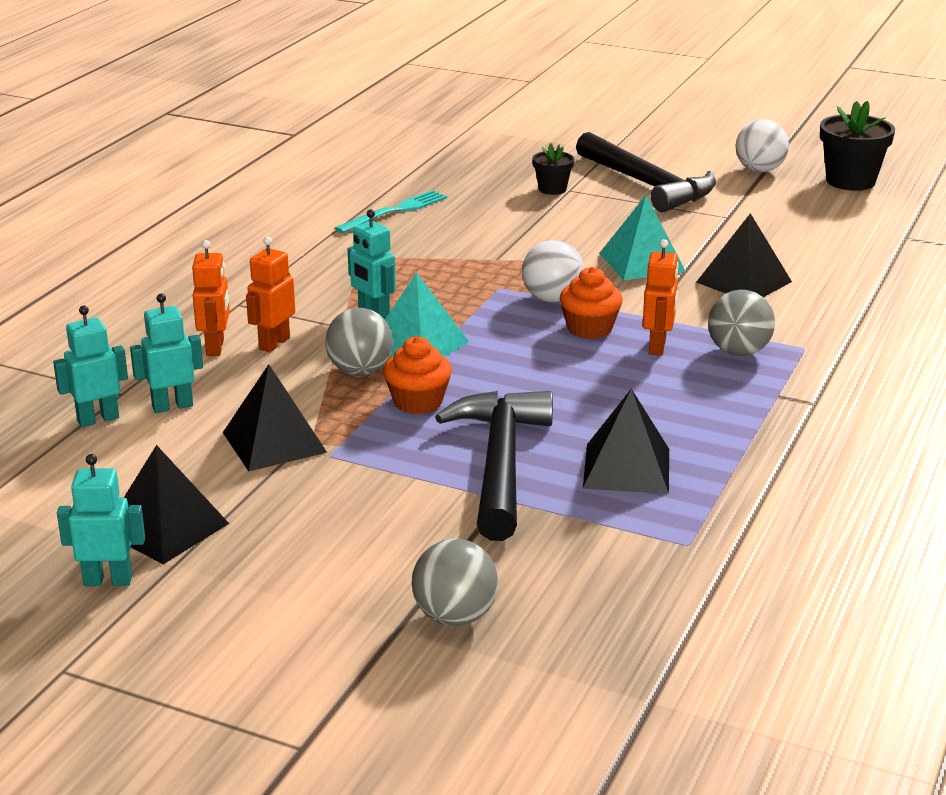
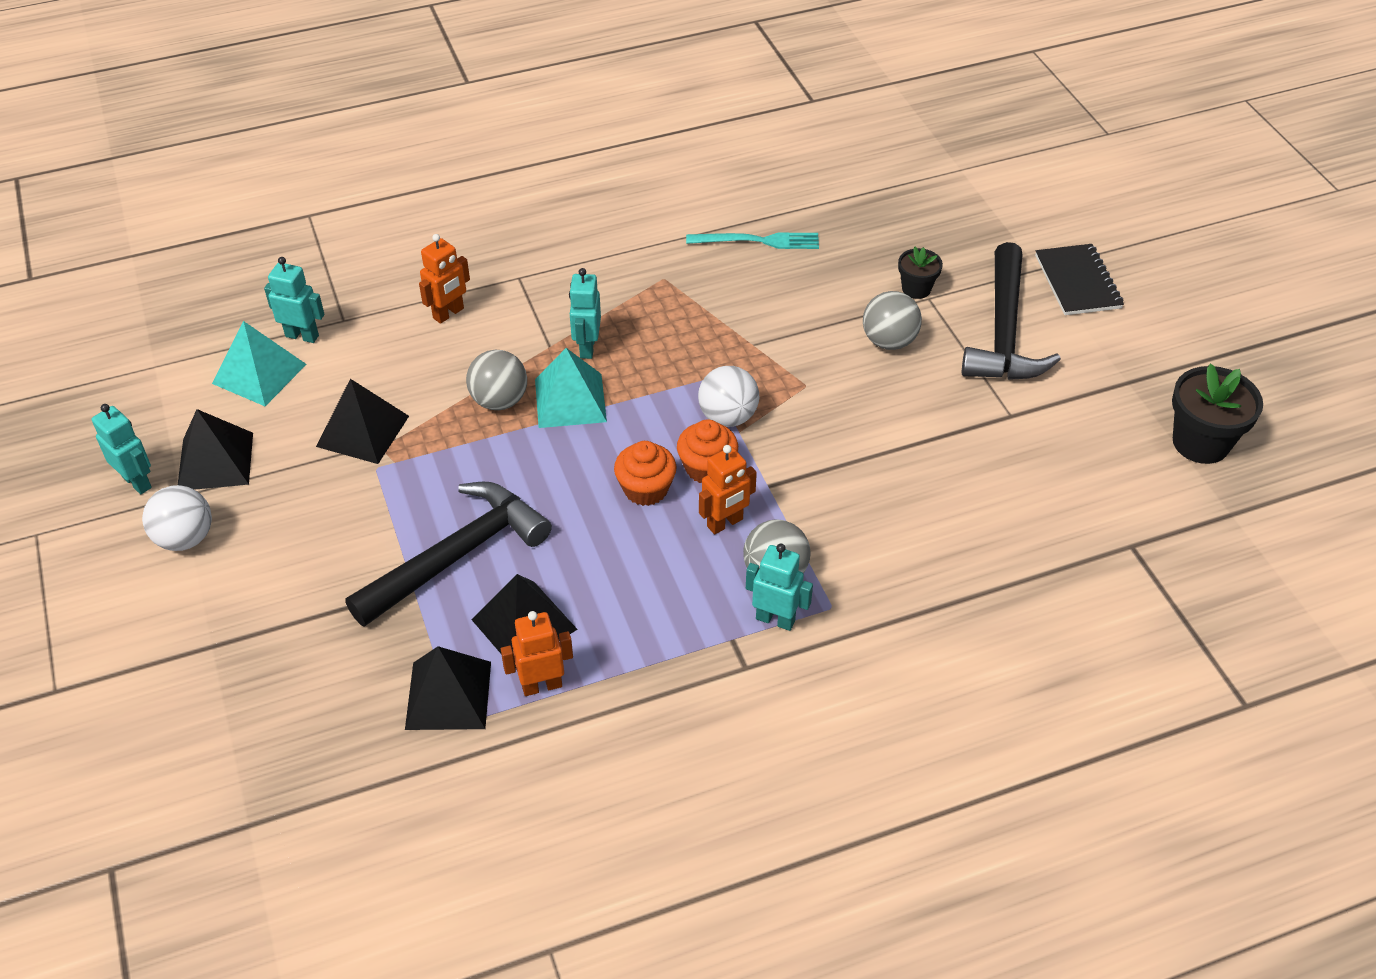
camera: 45 degrees right, 20 degrees up
turquoise robot [130,294,203,413] -> turquoise robot moved to [746,544,813,631]
orange robot [246,237,295,352] -> orange robot moved to [501,611,573,696]
orange cupcake [383,336,452,414] -> orange cupcake moved to [614,441,677,506]
grey ball [412,539,498,626] -> grey ball moved to [863,291,922,350]
turquoise pyramid [599,195,686,280] -> turquoise pyramid moved to [212,321,307,406]
black pyramid [696,213,792,297] -> black pyramid moved to [405,646,491,730]
white ball [736,119,789,172] -> white ball moved to [142,485,212,551]
none -> black notebook [1035,244,1124,315]

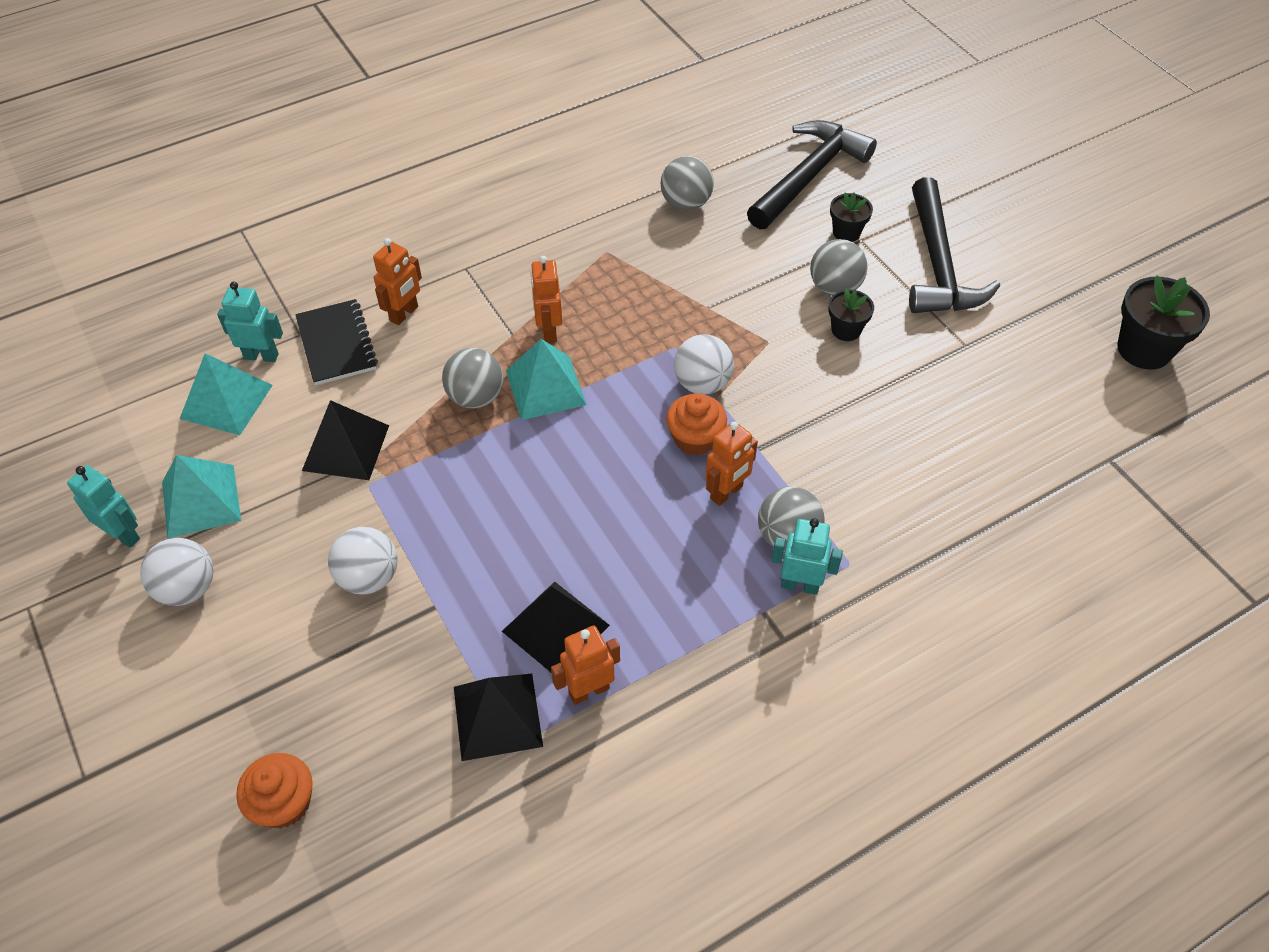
camera: 10 degrees left, 5 degrees up
black pyramid [178,409,253,490] -> turquoise pyramid [162,455,241,539]
black hammer [345,482,552,627] -> black hammer moved to [747,120,877,230]
turquoise robot [569,268,601,359] -> orange robot [530,256,562,343]
orange cupcake [614,441,677,506] -> orange cupcake moved to [236,753,313,829]
turquoise fork [686,232,819,249] -> grey ball [661,156,714,211]
black notebook [1035,244,1124,315] -> black notebook moved to [295,299,378,385]
none -> white ball [328,527,397,594]
none -> black flower pot [828,289,874,341]

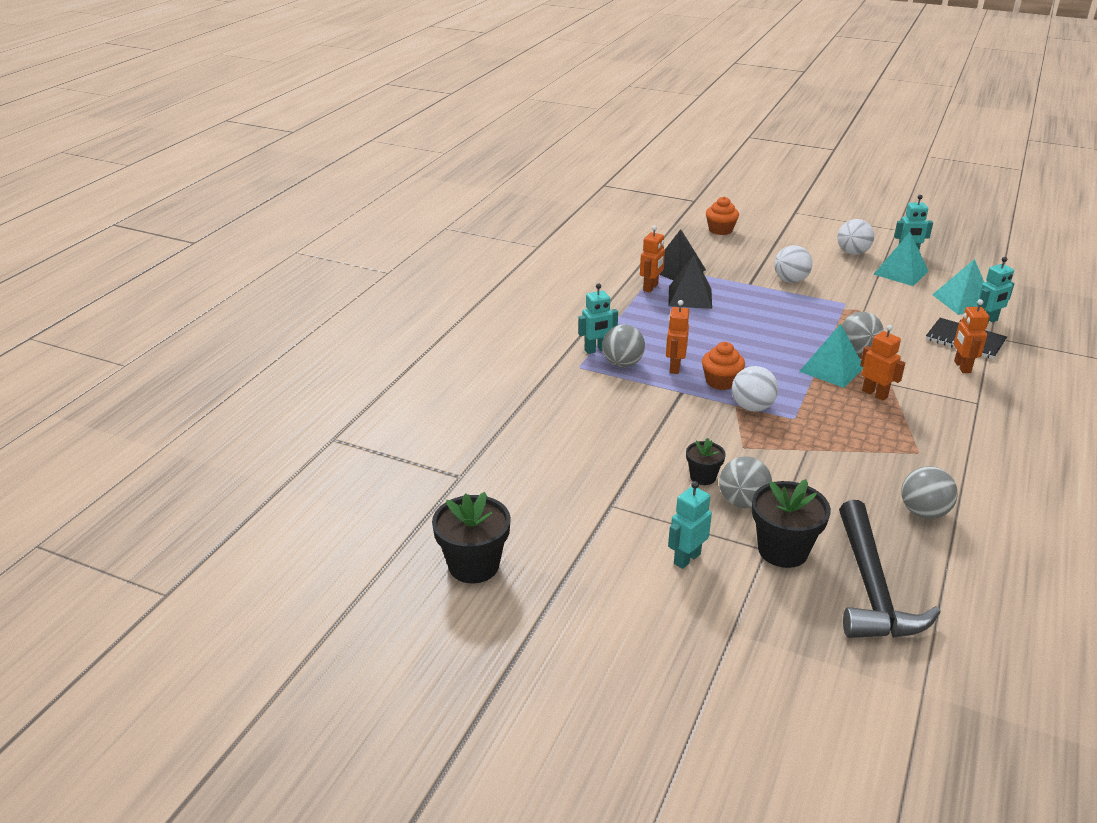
camera: 145 degrees right, 20 degrees down
black pyramid [302,400,389,480] -> none
black flower pot [830,193,873,242] -> black flower pot [752,479,831,568], size x1.76
black hammer [909,177,1000,313] -> turquoise robot [668,481,712,569]

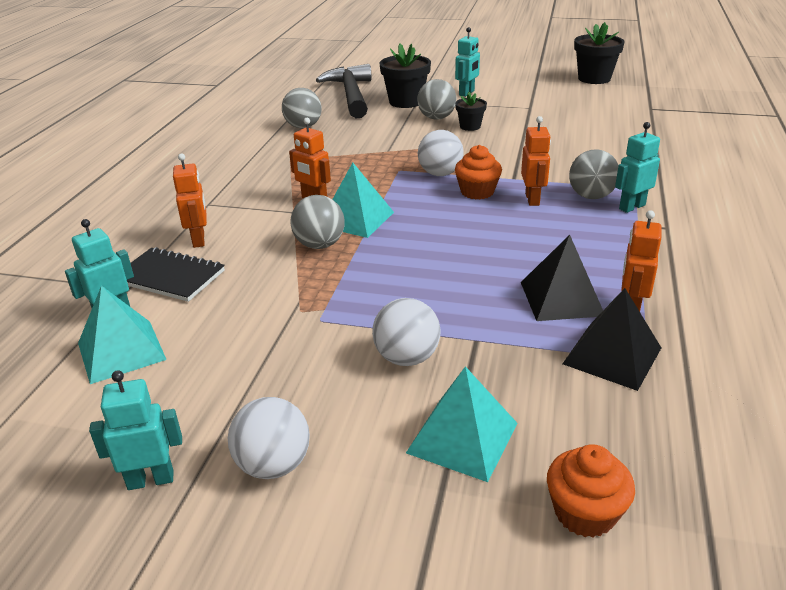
camera: 170 degrees right, 0 degrees up
turquoise pyramid [873,232,928,286] -> turquoise pyramid moved to [406,366,518,482]

